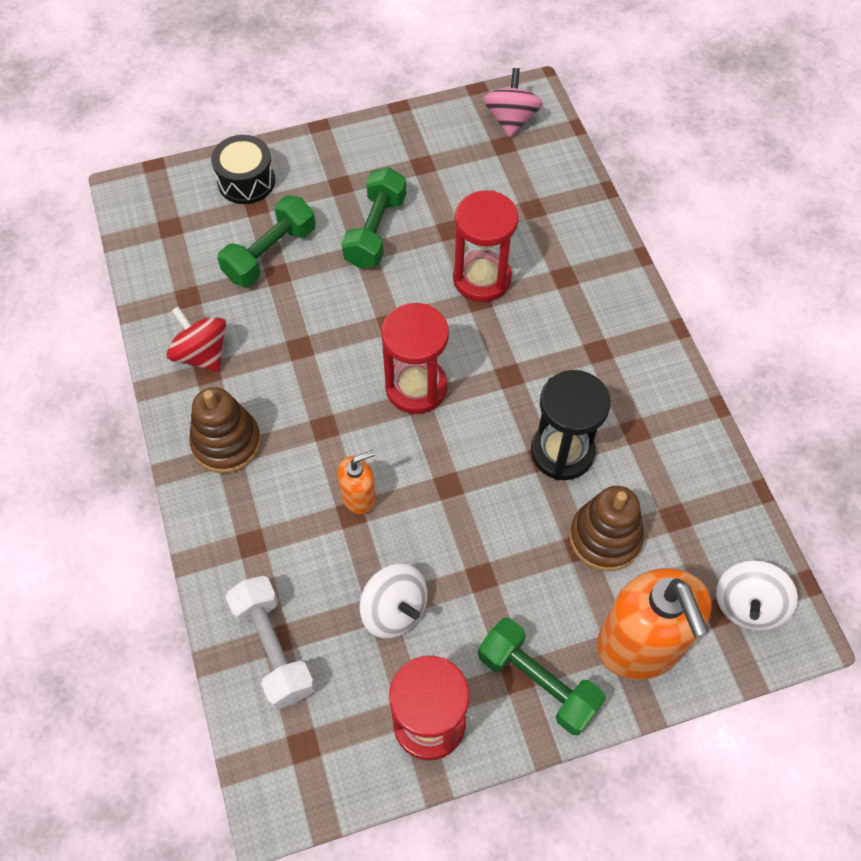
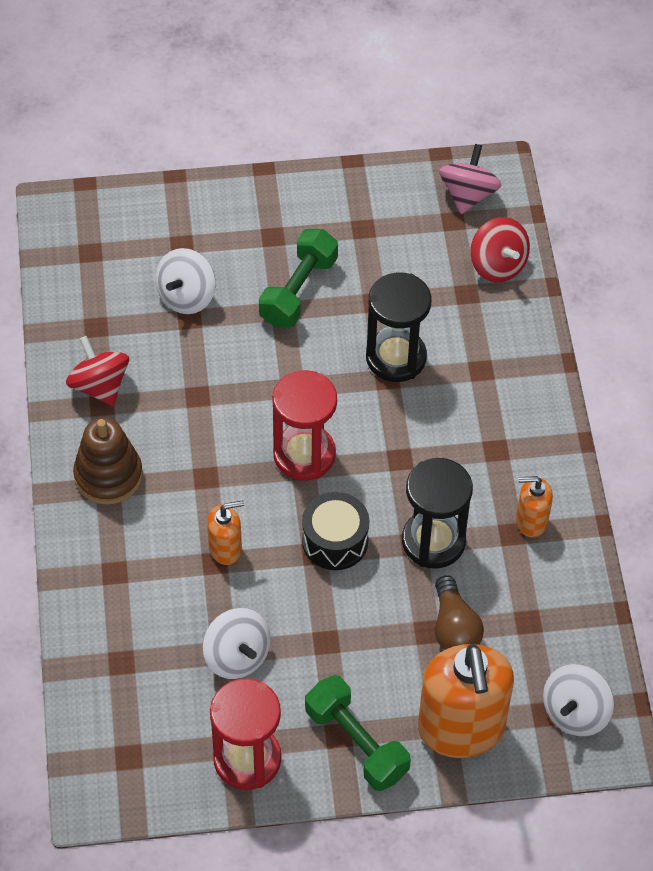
camera: 10 degrees right, 5 degrees down
black drum [211,135,275,204] -> black drum moved to [302,492,369,570]
green dumbbell [217,195,316,287] -> white spinning top [155,248,216,314]
white dumbbell [226,576,315,709] -> none
red hourglass [453,190,519,302] -> black hourglass [366,272,432,382]
brown stacking toy [569,486,644,571] -> brown light bulb [435,575,484,650]
none -> red spinning top [470,217,530,282]
none -> orange soap dispenser [516,476,553,538]

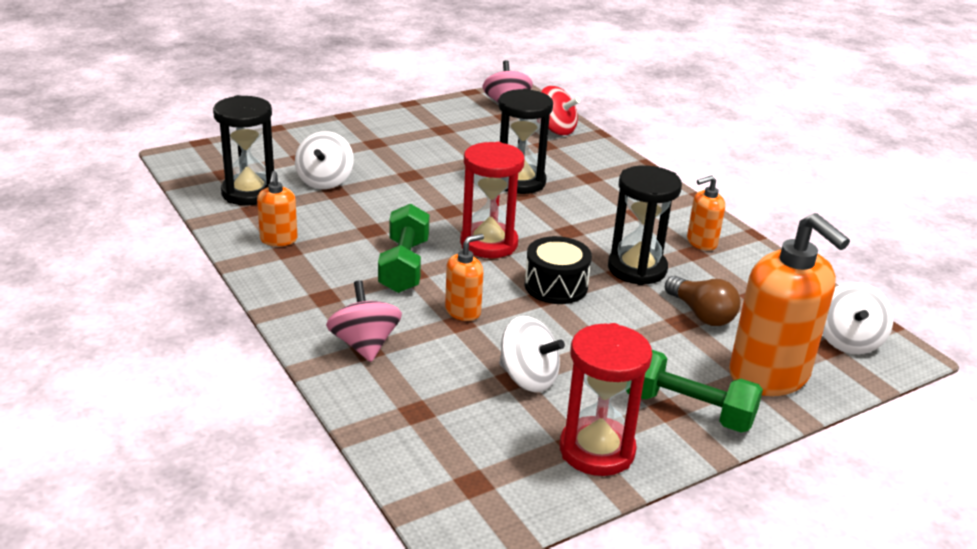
camera: 25 degrees left, 25 degrees down
red spinning top [66,336,129,406] -> orange soap dispenser [257,171,298,246]
brown stacking toy [73,418,143,505] -> none
green dumbbell [259,229,338,328] -> green dumbbell moved to [378,204,429,293]
none -> black hourglass [213,95,274,206]
none -> pink spinning top [326,280,402,362]

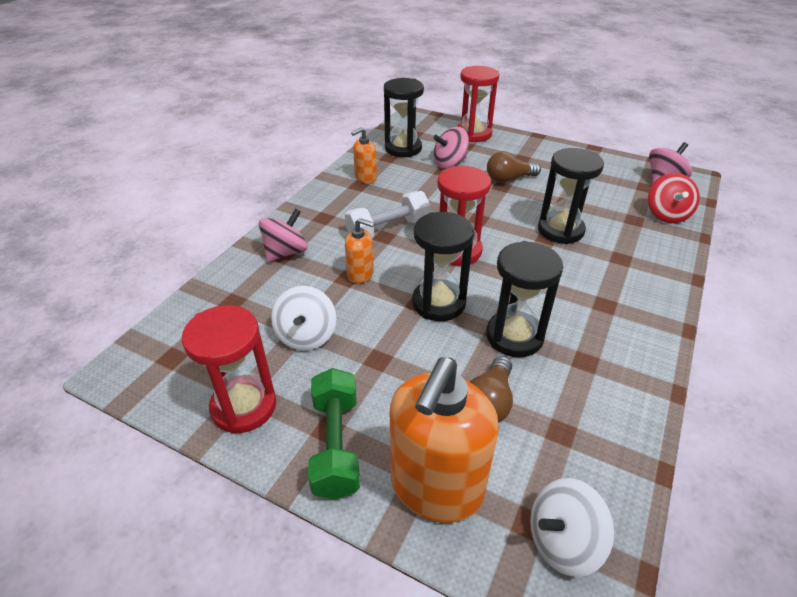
camera: 60 degrees right, 10 degrees up
white spinning top [295,131,354,189] -> pink spinning top [433,127,469,168]
green dumbbell [378,204,429,293] -> white dumbbell [345,191,430,238]
black drum [524,236,592,304] -> black hourglass [412,212,474,321]
orange soap dispenser [687,175,725,251] -> none
none -> red hourglass [457,66,499,142]
none -> brown light bulb [487,151,541,183]

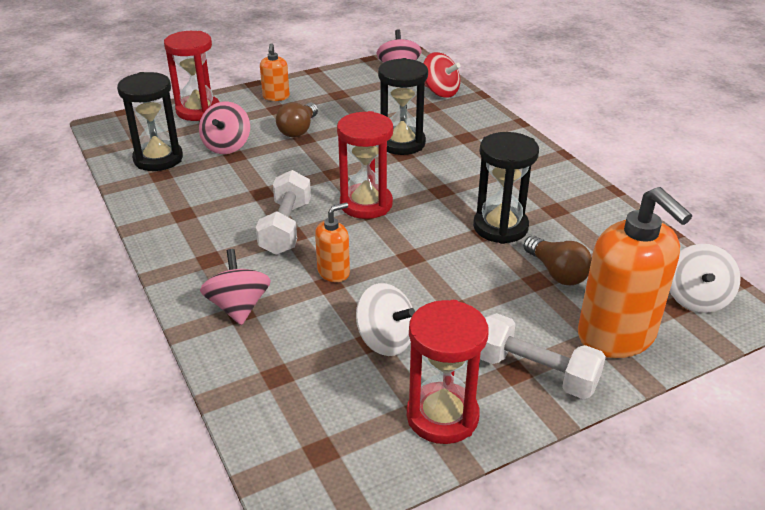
camera: 55 degrees left, 5 degrees down
green dumbbell [308,368,360,500] -> white dumbbell [480,313,606,399]
orange soap dispenser [351,127,377,183] -> orange soap dispenser moved to [260,43,290,101]
black hourglass [412,212,474,321] -> none

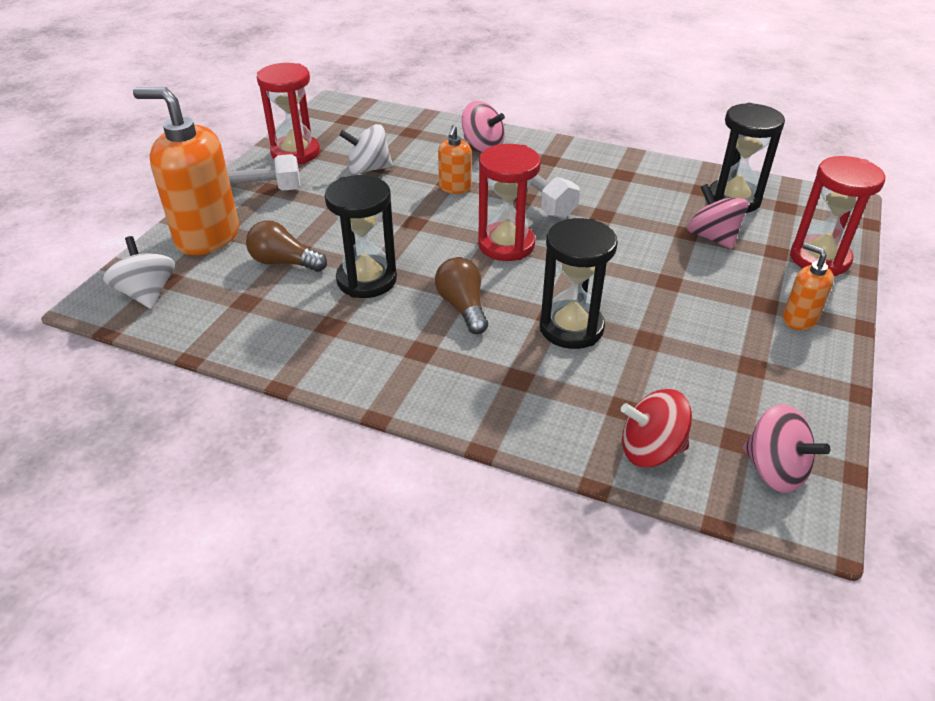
camera: 140 degrees right, 5 degrees up
brown light bulb [276,102,318,137] -> brown light bulb moved to [435,257,488,334]

